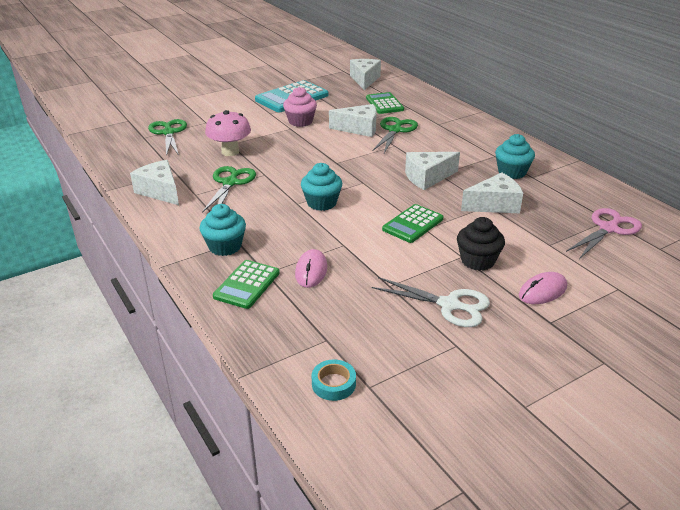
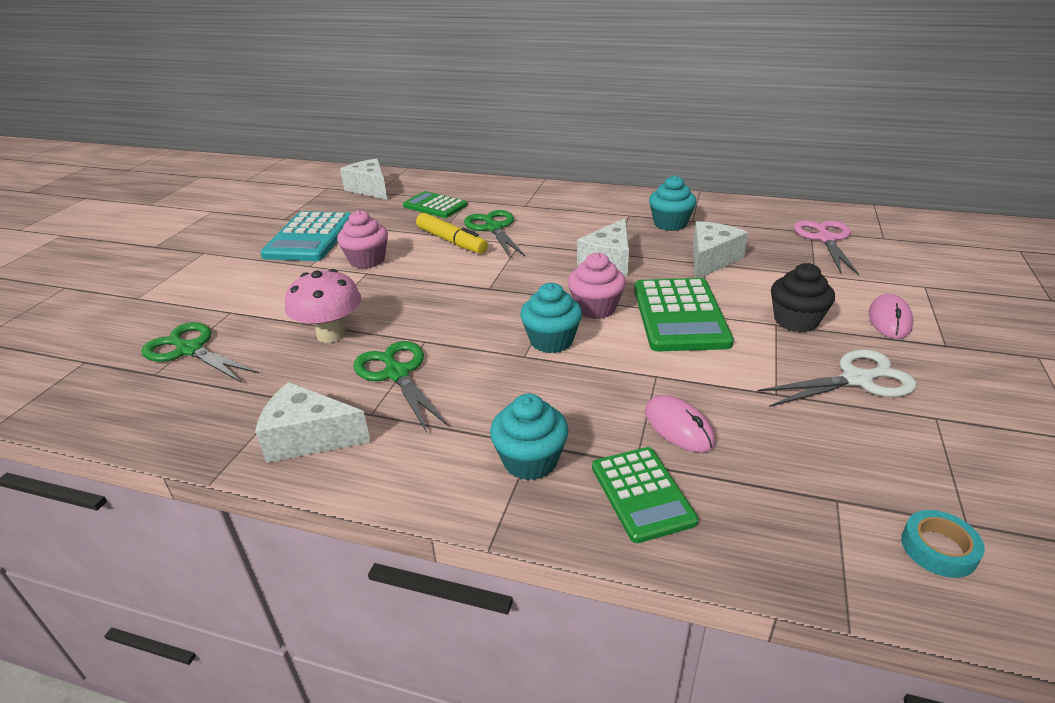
camera: 40 degrees left, 0 degrees up
white cheese [329,104,377,137] -> yellow marker [416,213,488,254]
green calculator [382,204,444,243] -> green calculator [634,278,734,351], size x1.55
none -> pink cupcake [568,252,626,319]

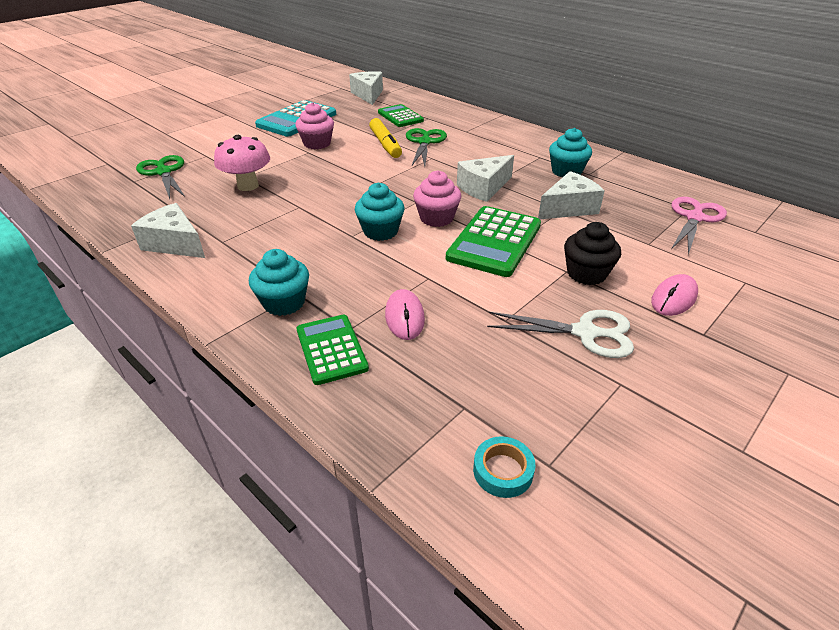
camera: 25 degrees right, 5 degrees up
green scissors [353,341,449,433] -> none
green calculator [592,447,699,543] -> green calculator turned 150 degrees clockwise [297,315,369,385]

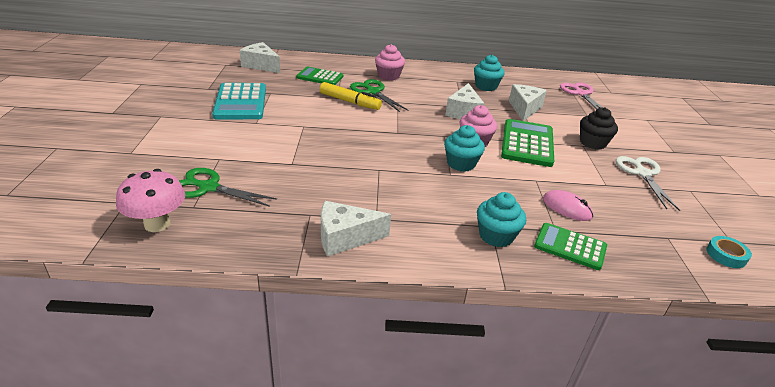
camera: 45 degrees left, 5 degrees down
pink mushroom [214,135,270,191] -> pink mushroom moved to [116,169,185,232]
pink cupcake [295,102,334,150] -> pink cupcake moved to [375,44,405,81]
green calculator [446,206,541,277] -> green calculator turned 150 degrees counterclockwise [501,119,554,167]
white scissors [487,310,634,358] -> white scissors turned 60 degrees counterclockwise [616,156,680,211]
pink mouse [651,274,698,316] -> none

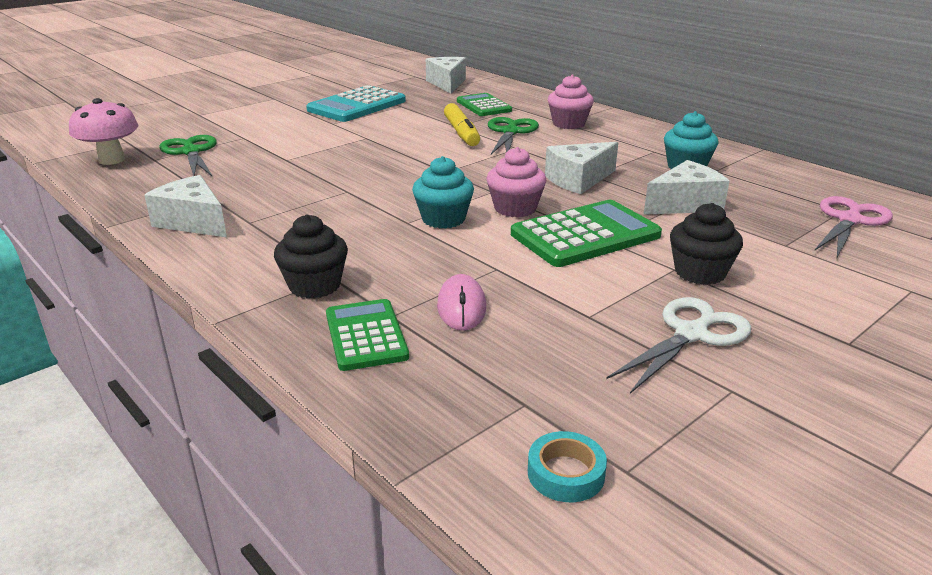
camera: 50 degrees right, 5 degrees down
turquoise cupcake [477,192,526,247] -> black cupcake [274,214,348,299]

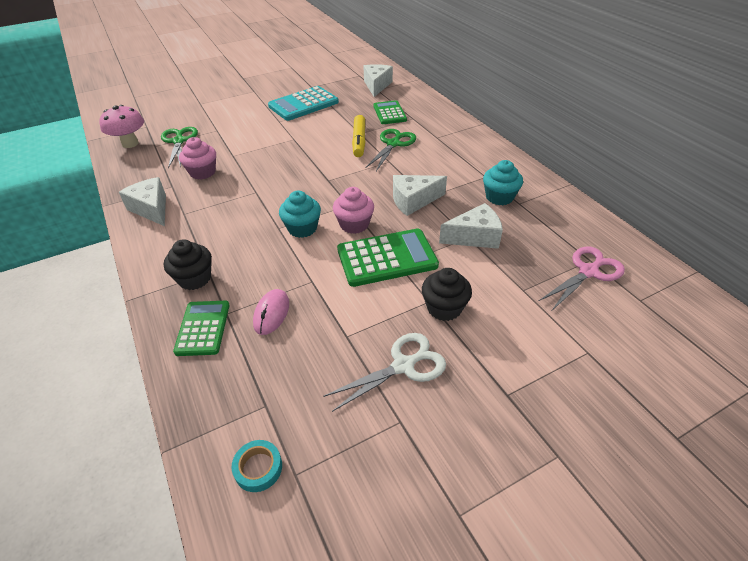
camera: 15 degrees right, 15 degrees up
pink cupcake [548,74,594,129] -> pink cupcake moved to [179,137,216,180]

